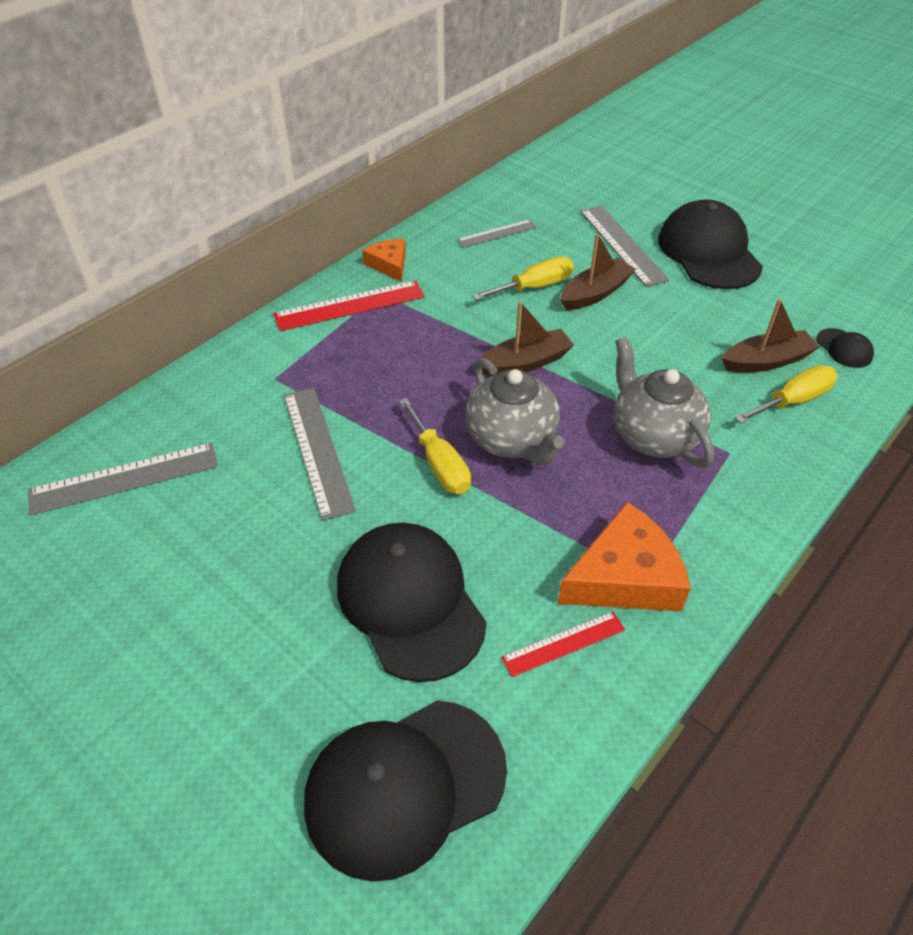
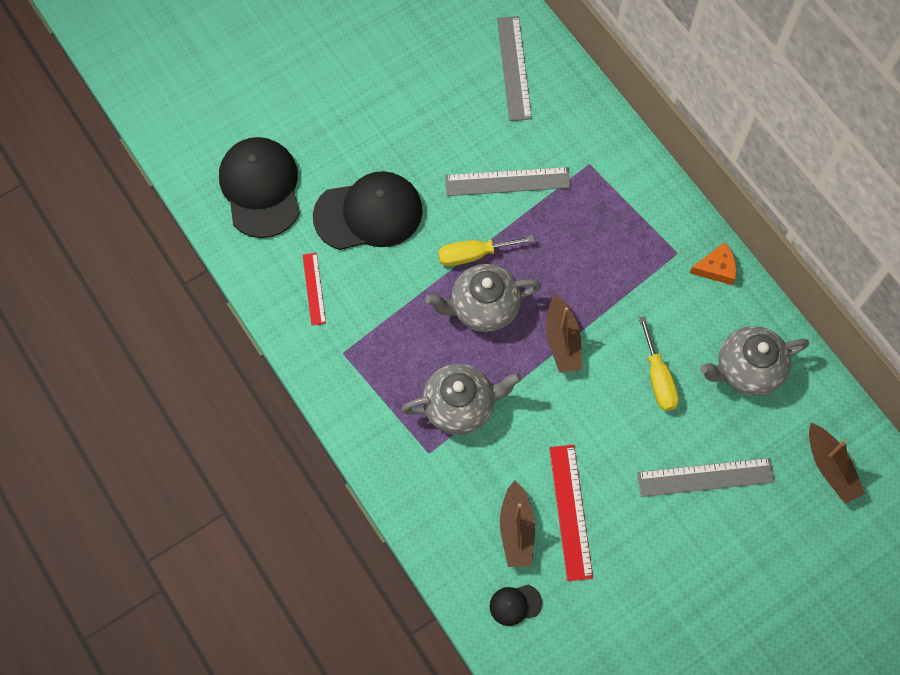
camera: 105 degrees right, 20 degrees up
red ruler [273,280,425,331] -> red ruler moved to [549,445,593,581]
grey ruler [457,219,537,248] -> grey teapot [700,326,809,396]
orange cheese [557,502,691,611] -> none
brown boat [560,233,636,310] -> brown boat moved to [809,423,865,504]
black cap [658,199,763,289] -> none
yellow screwdriver [735,365,838,424] -> none

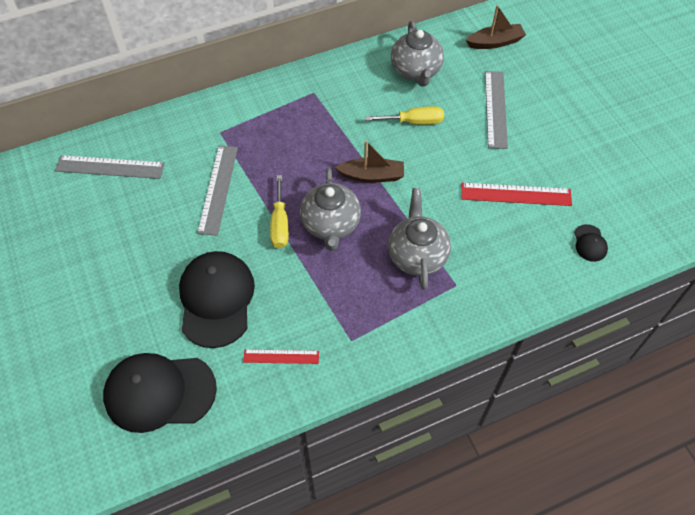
camera: 80 degrees left, 10 degrees down
brown boat [500,480,535,567] -> none
orange cheese [690,242,737,285] -> none

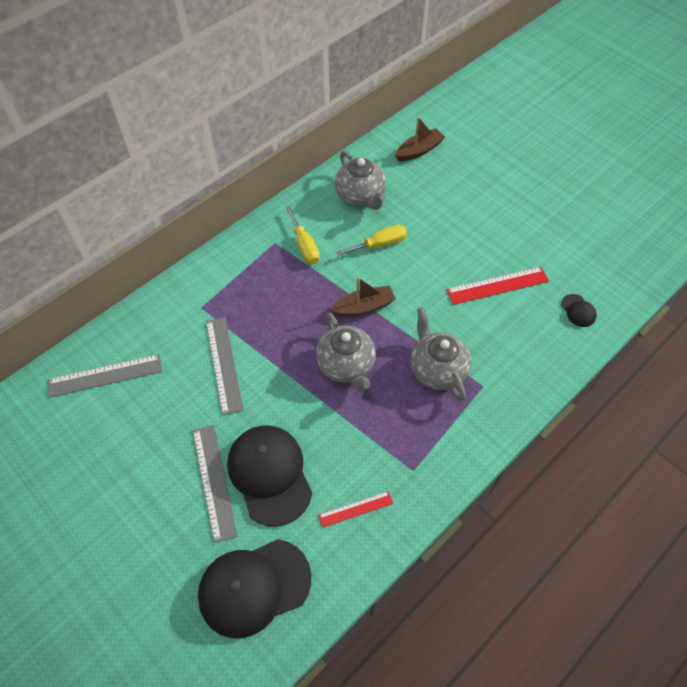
camera: 20 degrees left, 0 degrees up
yellow screwdriver [270,175,289,249] -> yellow screwdriver moved to [286,206,320,264]
grey ruler [485,71,508,149] -> grey ruler moved to [193,425,238,543]

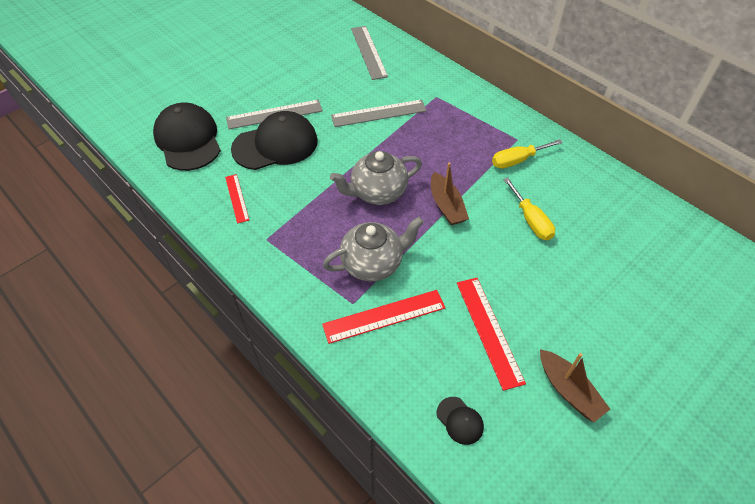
camera: 90 degrees right, 5 degrees down
grey teapot [335,151,386,210] -> none
brown boat [395,117,445,161] -> brown boat moved to [540,349,610,422]
black cap [561,294,597,327] -> black cap turned 105 degrees counterclockwise [436,397,484,445]
none -> red ruler [322,290,445,344]

